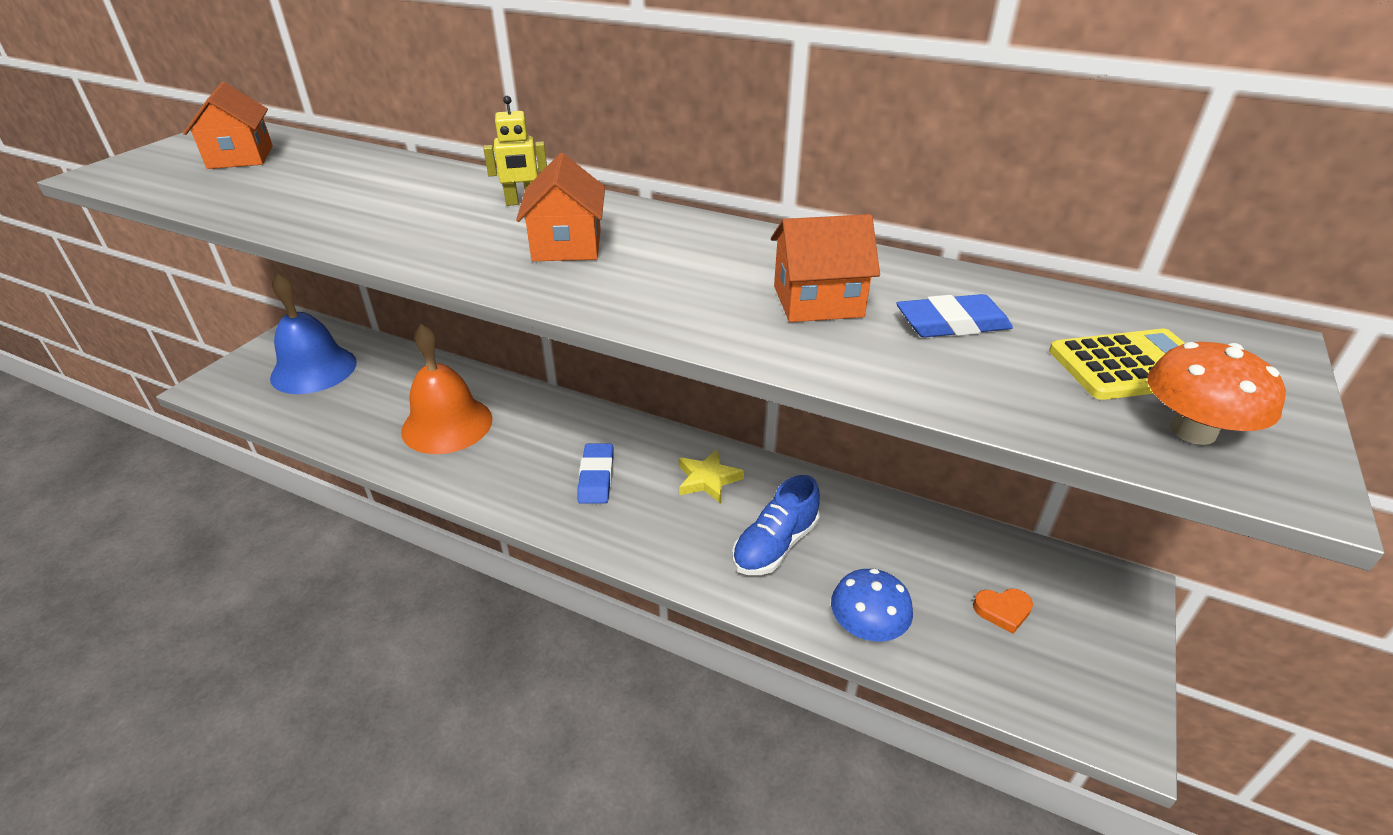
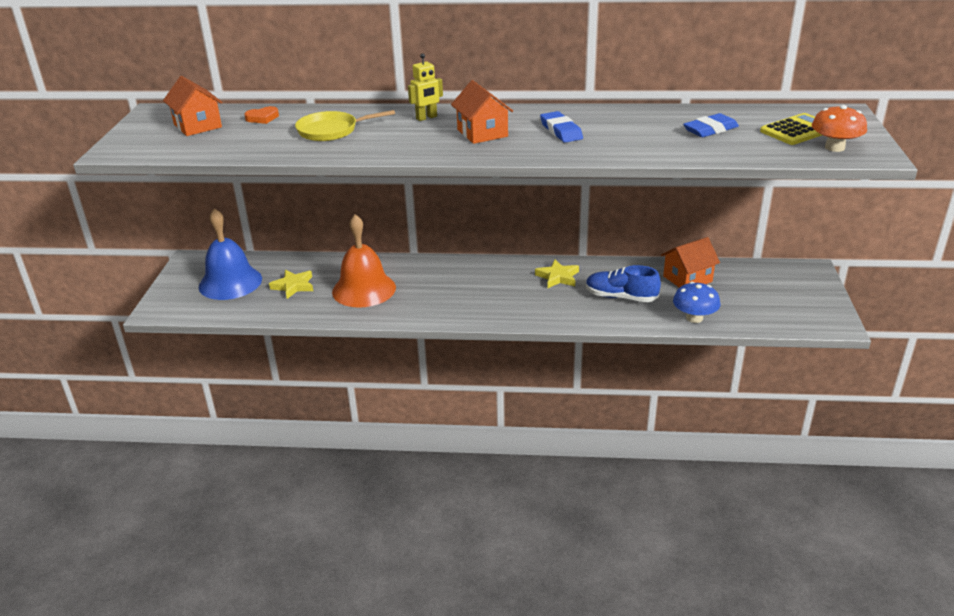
camera: 20 degrees left, 5 degrees down
blue eraser [577,444,614,504] -> blue eraser moved to [540,111,583,143]
blue shoe [732,475,820,575] -> blue shoe turned 90 degrees clockwise [586,265,661,302]
orange house [771,214,880,322] -> orange house moved to [661,237,720,288]
orange heart [973,588,1033,634] -> orange heart moved to [244,106,279,124]
none -> yellow star [269,270,313,299]
none -> yellow pan [295,110,395,141]

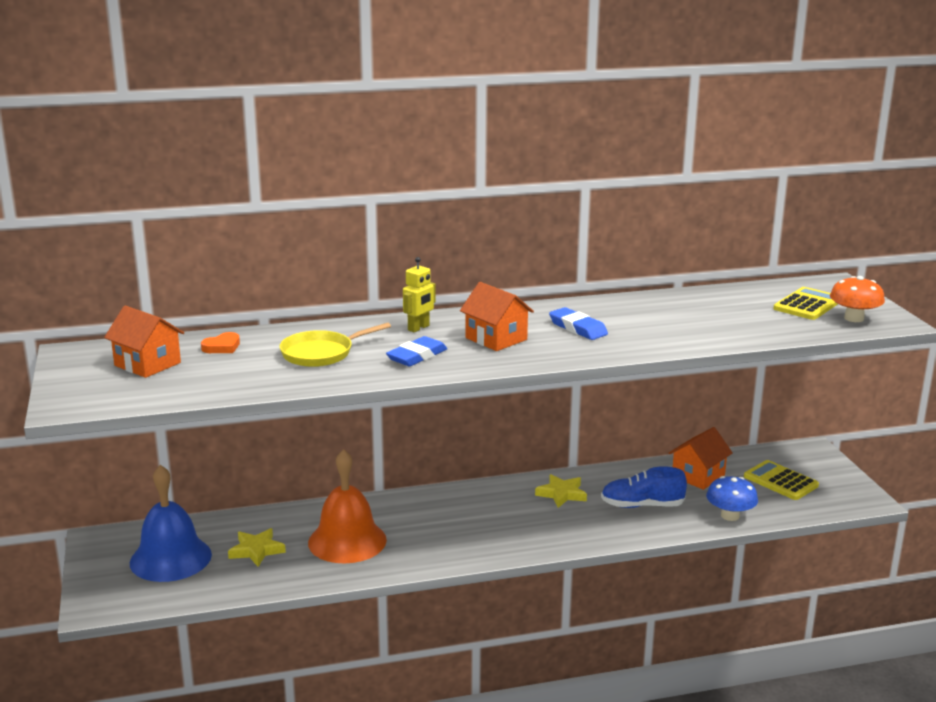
camera: 20 degrees left, 10 degrees down
blue eraser [683,113,739,137] -> blue eraser moved to [386,336,447,367]
none -> yellow calculator [744,460,819,500]

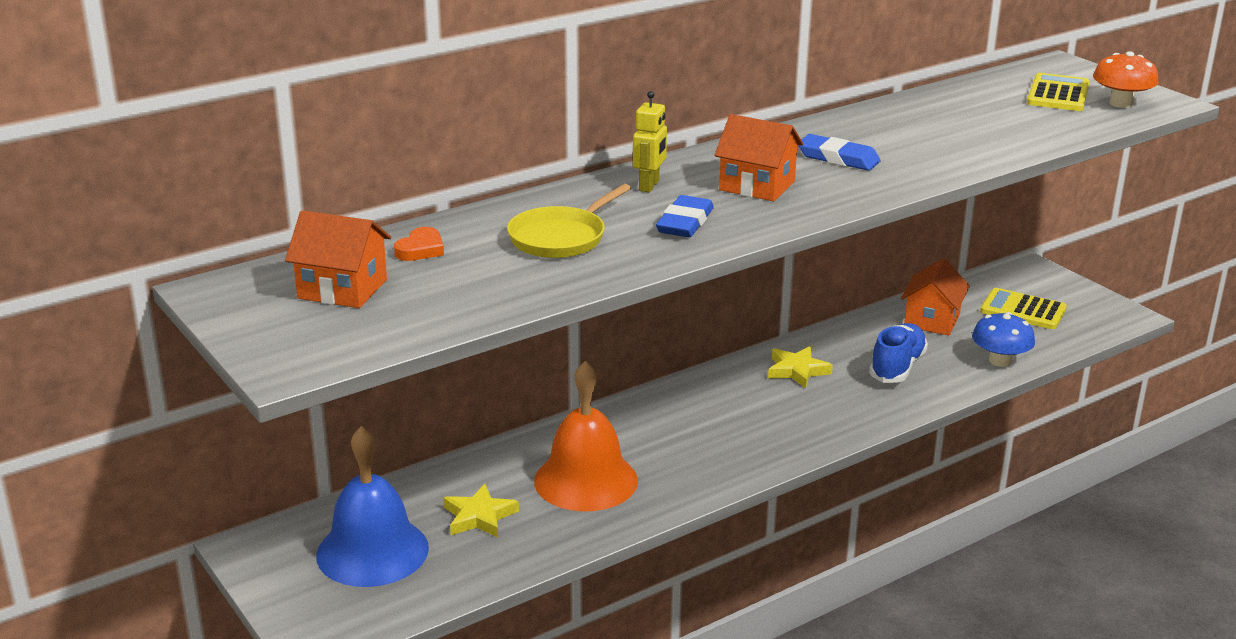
camera: 20 degrees left, 5 degrees up
blue shoe [601,466,687,508] -> blue shoe turned 135 degrees clockwise [869,323,928,383]

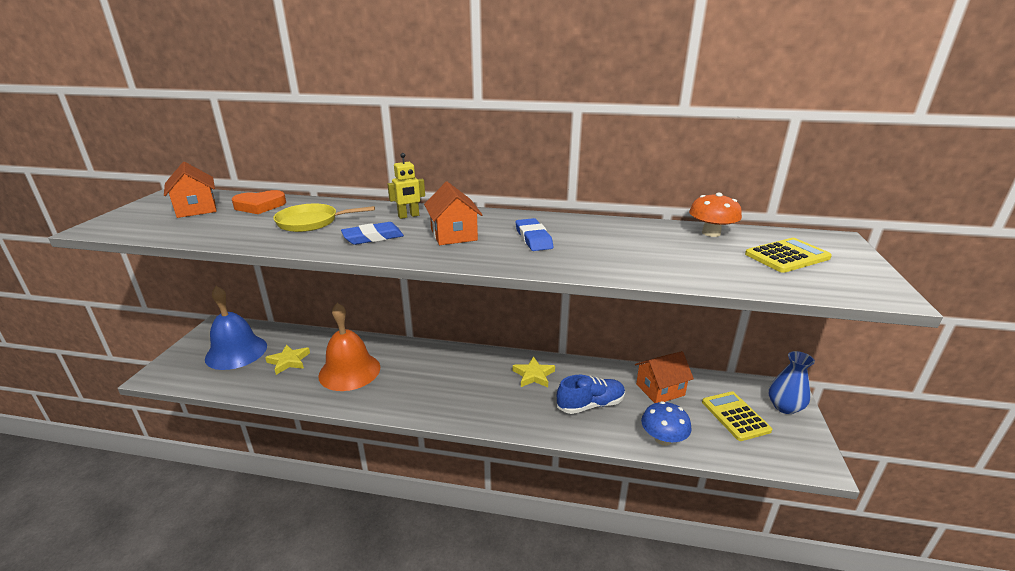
camera: 45 degrees right, 0 degrees up
orange heart [394,227,444,261] -> orange heart [232,190,286,214], size x1.54
orange mushroom [1093,51,1159,108] -> orange mushroom moved to [689,192,742,237]
none -> blue vase [769,351,815,414]

